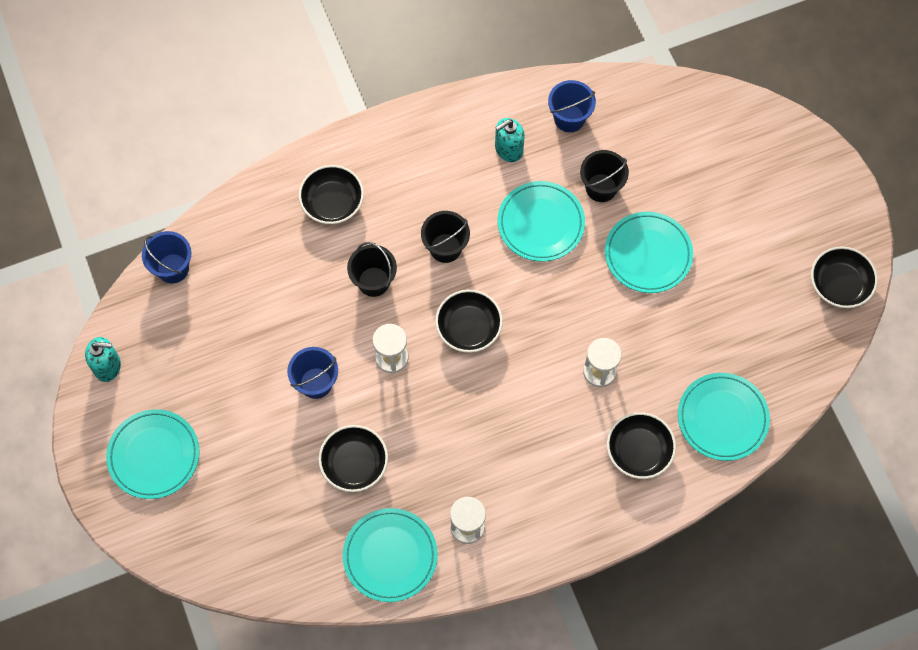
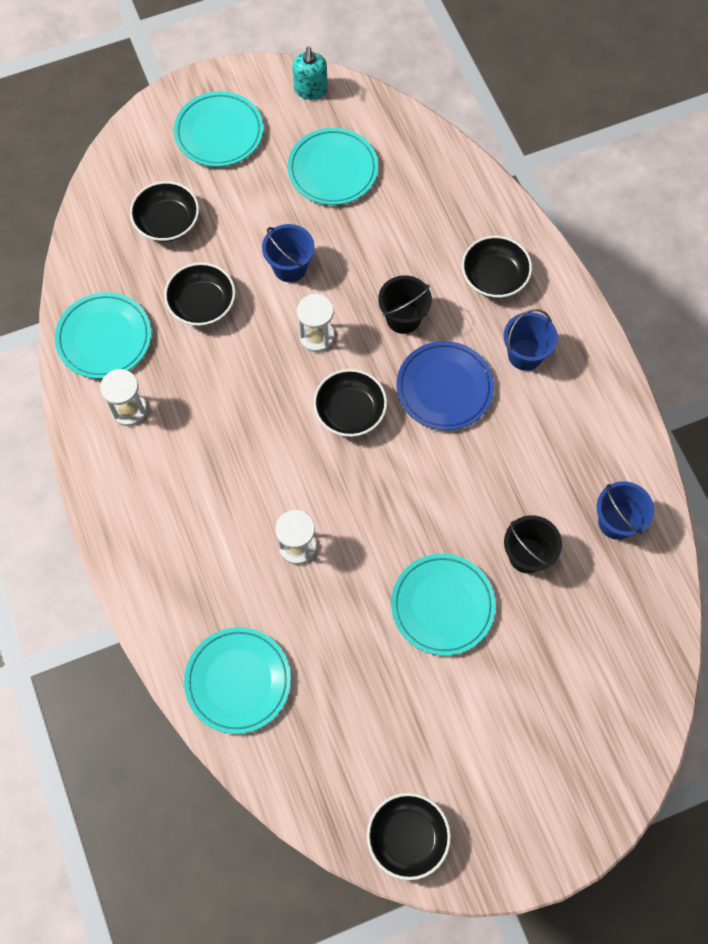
camera: 90 degrees right, 0 degrees up
blue bucket [142,231,191,283] -> blue bucket moved to [504,309,558,371]
black bucket [421,211,470,263] -> blue plate [397,341,494,430]
turquoise soap dispenser [495,118,525,162] -> none
turquoise plate [498,181,585,262] -> turquoise plate moved to [288,128,378,205]
black bowl [607,412,676,479] -> black bowl moved to [130,181,199,242]

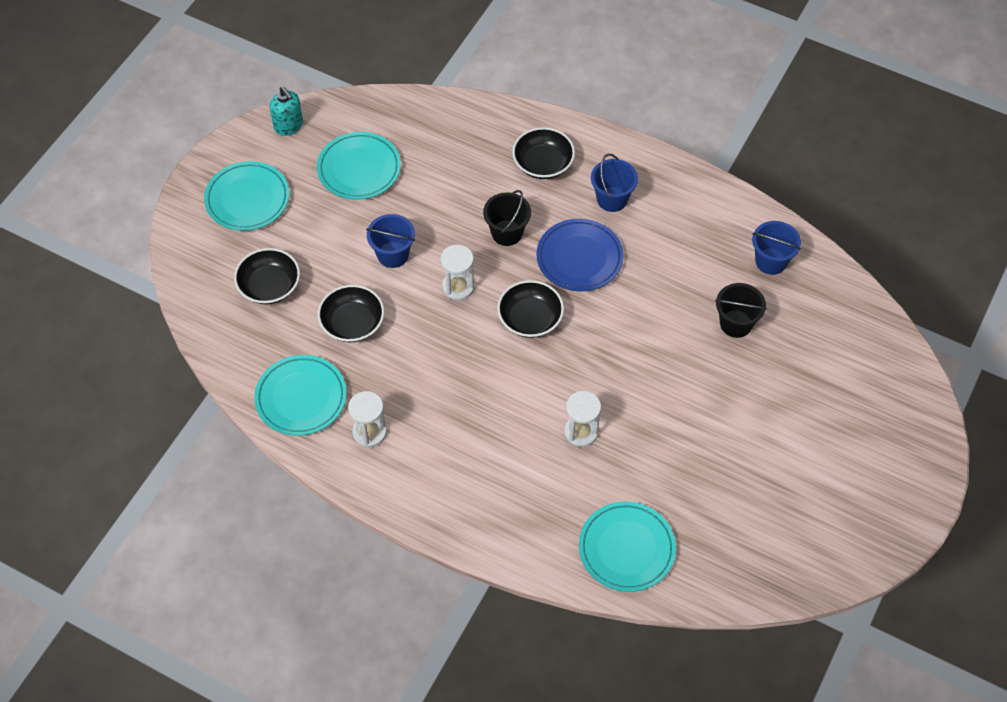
camera: 40 degrees left, 10 degrees down
black bowl [367,793,451,880] -> none
turquoise plate [391,554,496,656] -> none

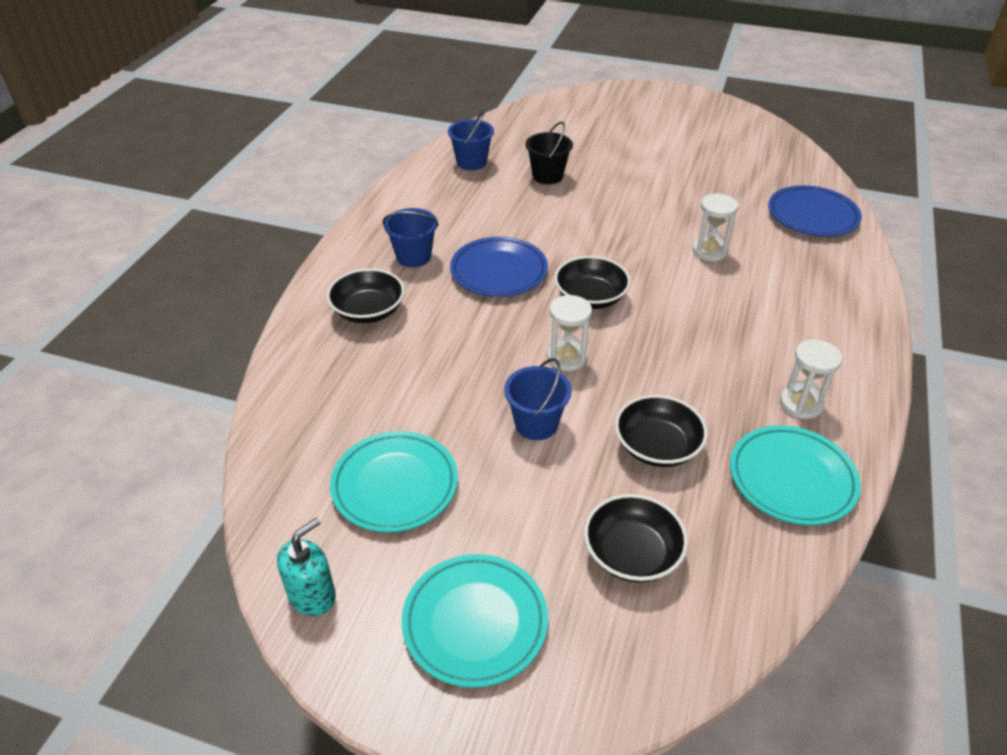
camera: 100 degrees left, 15 degrees down
black bucket [483,190,531,246] -> none
turquoise plate [579,502,676,592] -> blue plate [768,185,862,237]

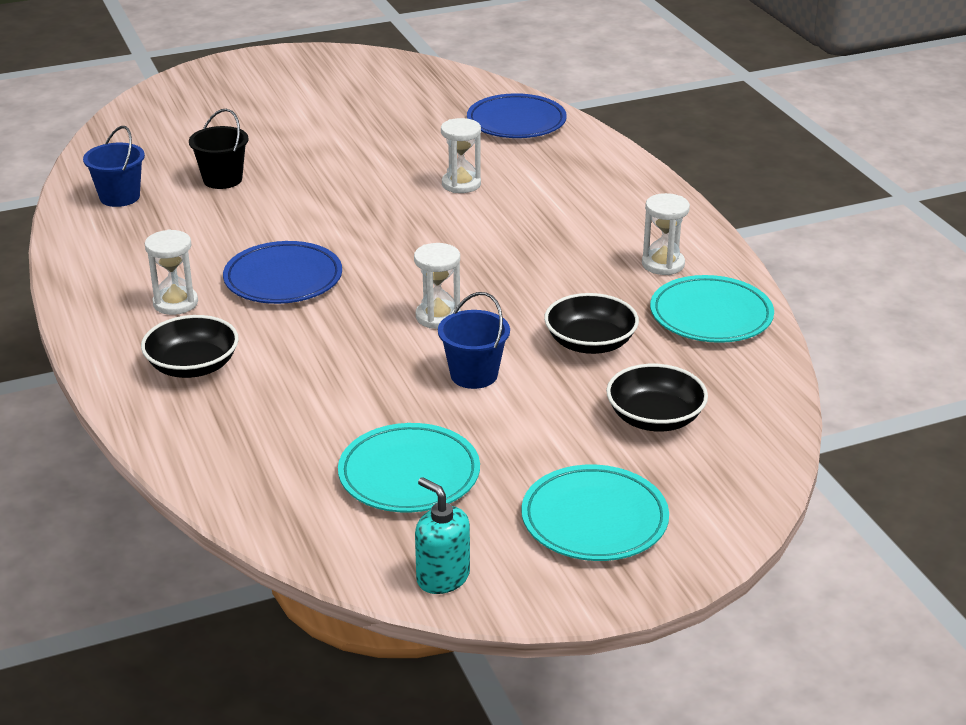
camera: 40 degrees left, 10 degrees down
turquoise soap dispenser [277,518,336,616] -> turquoise soap dispenser turned 45 degrees counterclockwise [415,477,470,594]
blue bucket [383,208,439,267] -> white hourglass [145,230,198,315]
black bowl [554,256,631,309] -> none

